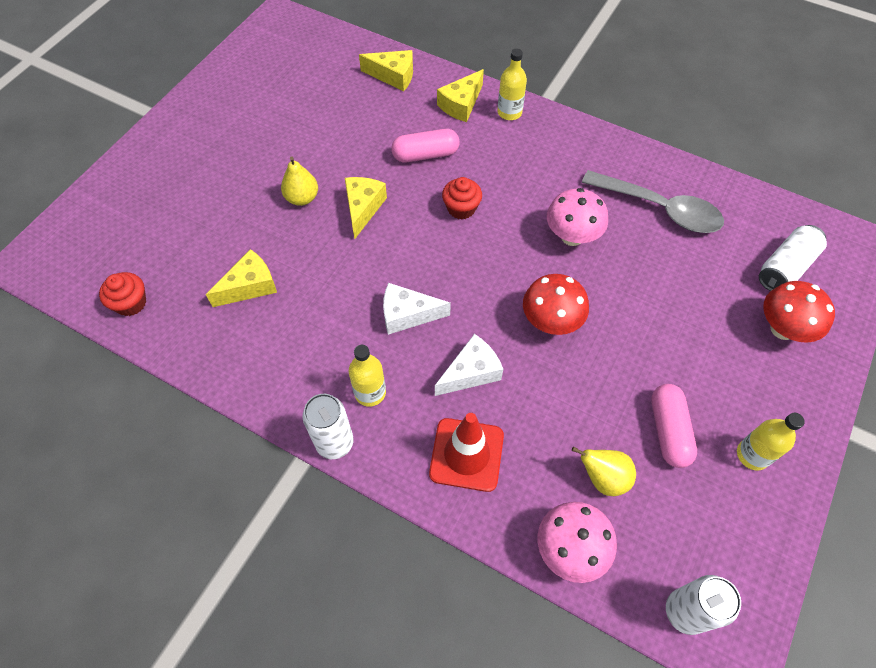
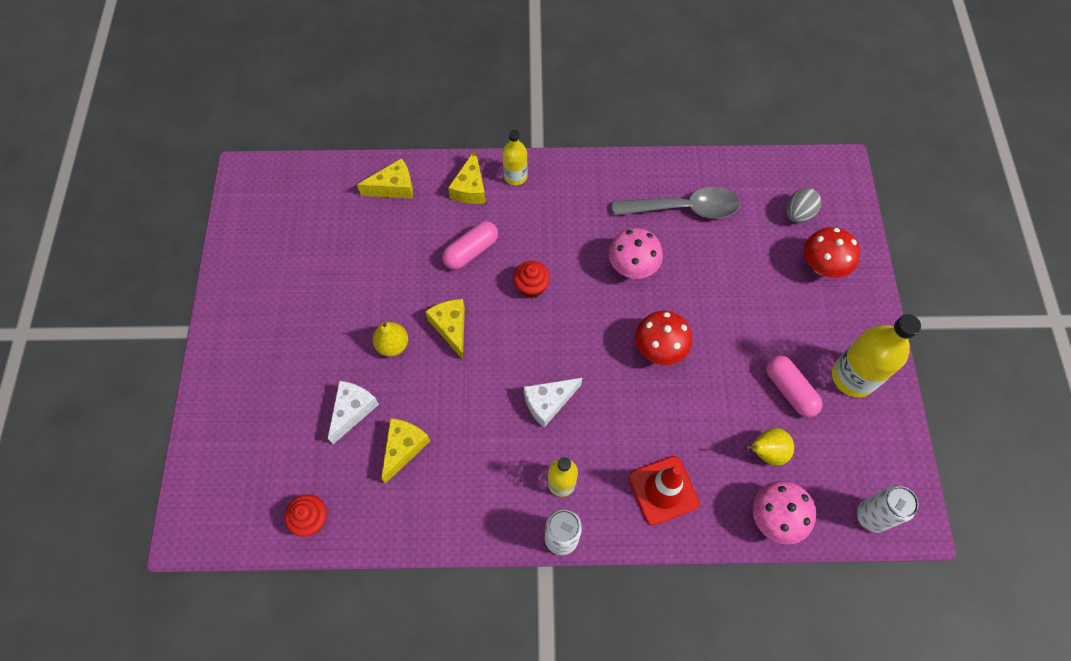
camera: 30 degrees left, 5 degrees up
white cheese [435,334,503,396] -> white cheese moved to [328,381,379,444]
yellow bottle [737,413,805,471] -> yellow bottle [832,314,921,397], size x1.71
white can [759,225,827,291] -> grey egg [786,188,821,223]

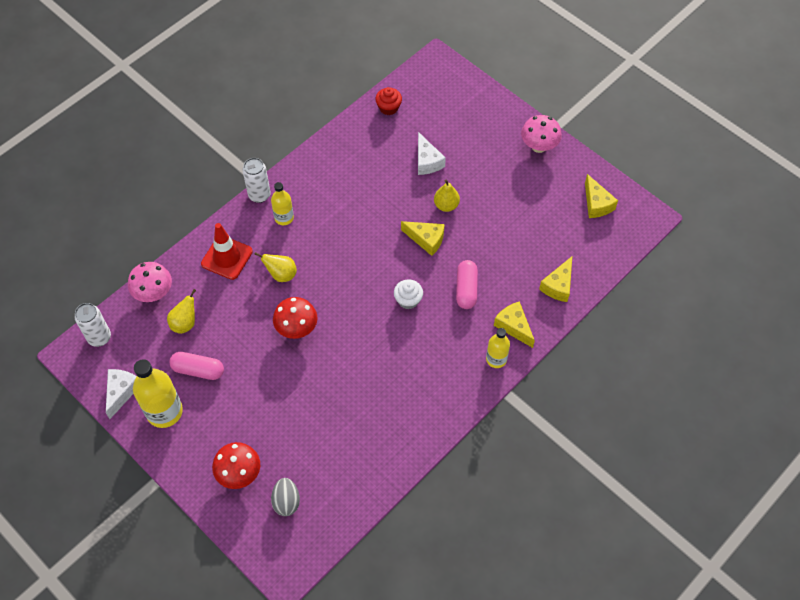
camera: 135 degrees right, 5 degrees down
yellow cheese [381,418,430,484] -> yellow cheese moved to [585,174,618,218]
red cupcake [513,261,550,298] -> white cupcake [394,279,423,309]
white cheese [524,378,582,428] -> white cheese moved to [106,369,137,419]
pink mushroom [608,228,663,279] -> pink mushroom moved to [521,115,562,153]
grey spoon [612,187,740,219] -> none
none -> yellow pear [254,252,297,282]

